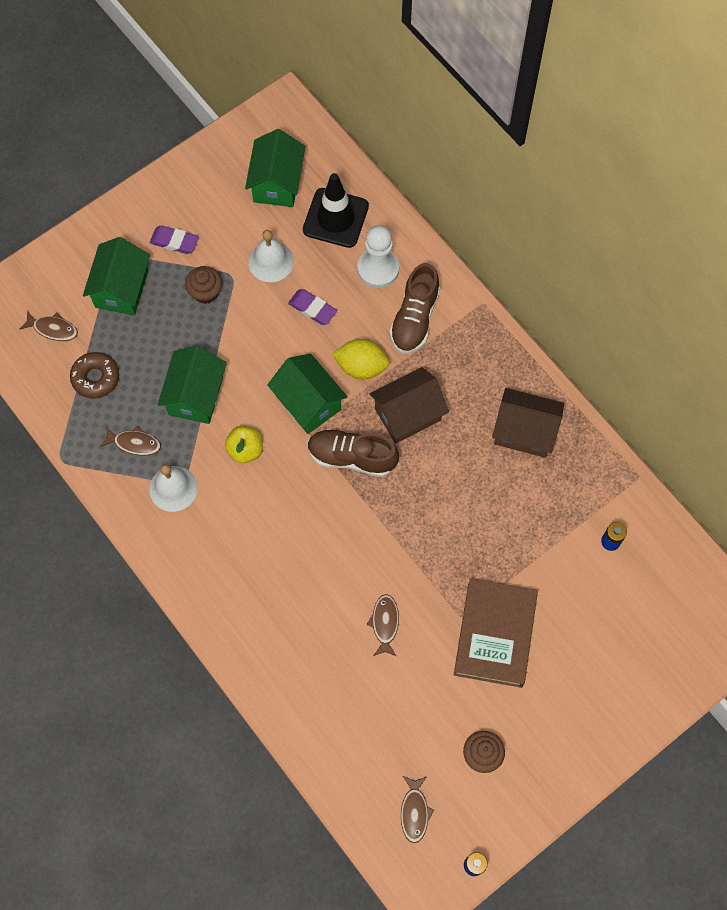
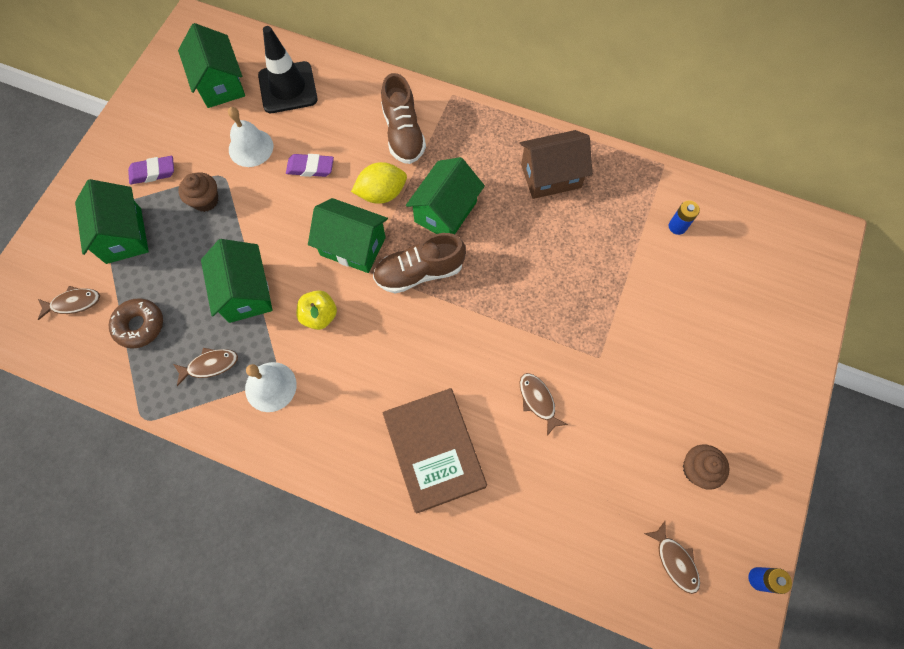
camera: 30 degrees left, 0 degrees up
white pawn [357,225,399,288] -> none
brown house [369,367,449,444] -> green house [406,157,485,234]
brown book [454,578,538,688] -> brown book moved to [382,388,487,514]

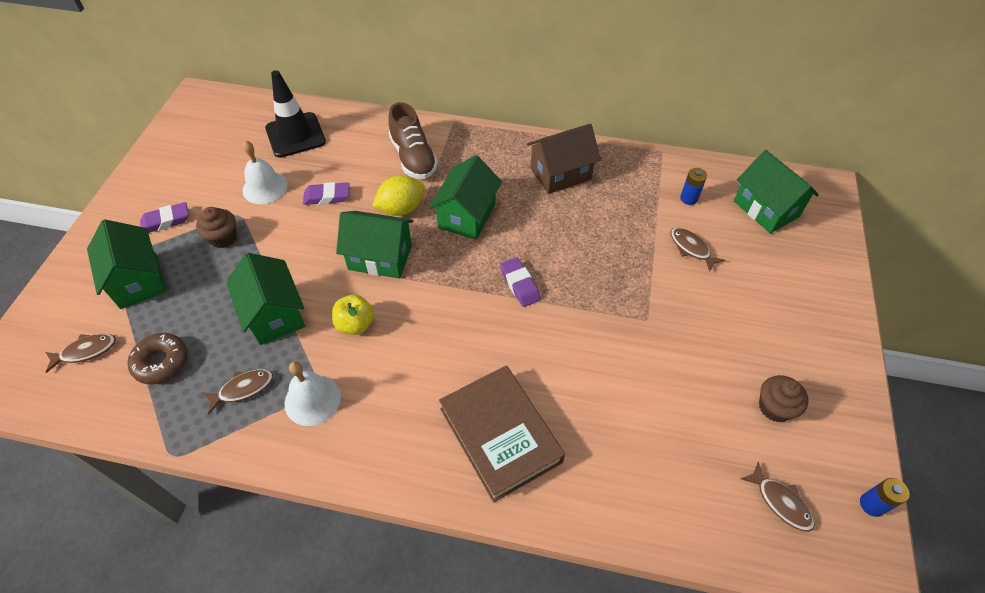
camera: 10 degrees left, 15 degrees down
green house [178,23,245,108] -> green house moved to [734,150,819,233]
brown shoe [373,233,466,293] -> none
brown fish [520,373,568,436] -> brown fish moved to [670,228,725,272]
none -> purple eraser [500,257,541,307]

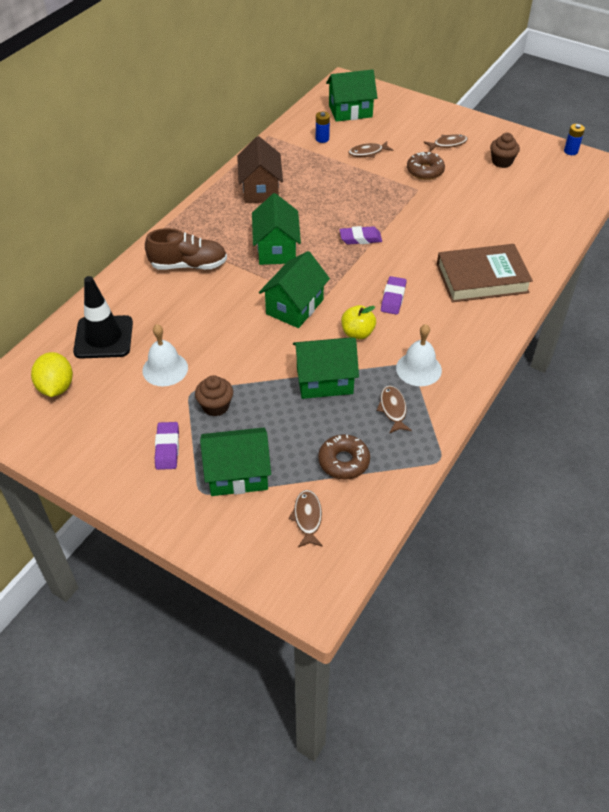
camera: 70 degrees left, 5 degrees down
purple eraser [303,182,350,205] -> purple eraser moved to [381,276,406,315]
yellow lemon [372,175,425,216] -> yellow lemon moved to [31,352,73,397]
green house [429,155,502,240] -> green house turned 45 degrees clockwise [252,193,301,265]
brown fish [741,461,815,532] -> brown fish moved to [424,134,468,152]
none -> brown donut [407,152,445,180]

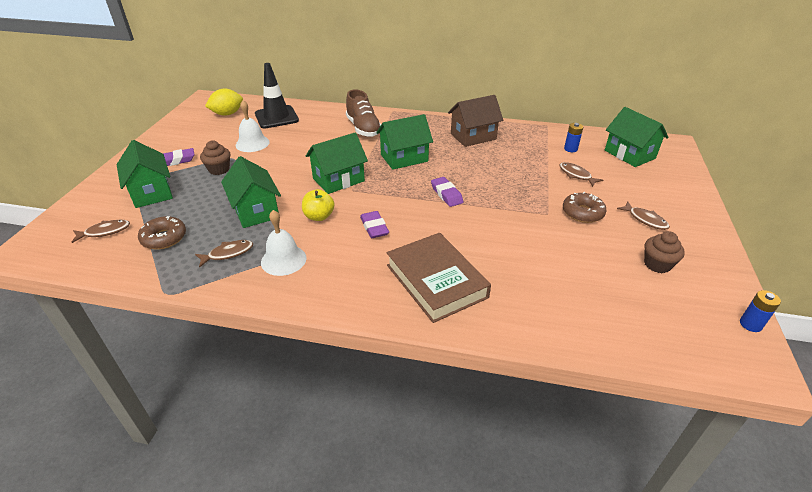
camera: 70 degrees right, 10 degrees down
green house [259,251,330,328] -> green house turned 45 degrees counterclockwise [306,133,368,194]
purple eraser [381,276,406,315] -> purple eraser turned 75 degrees clockwise [360,211,389,238]

